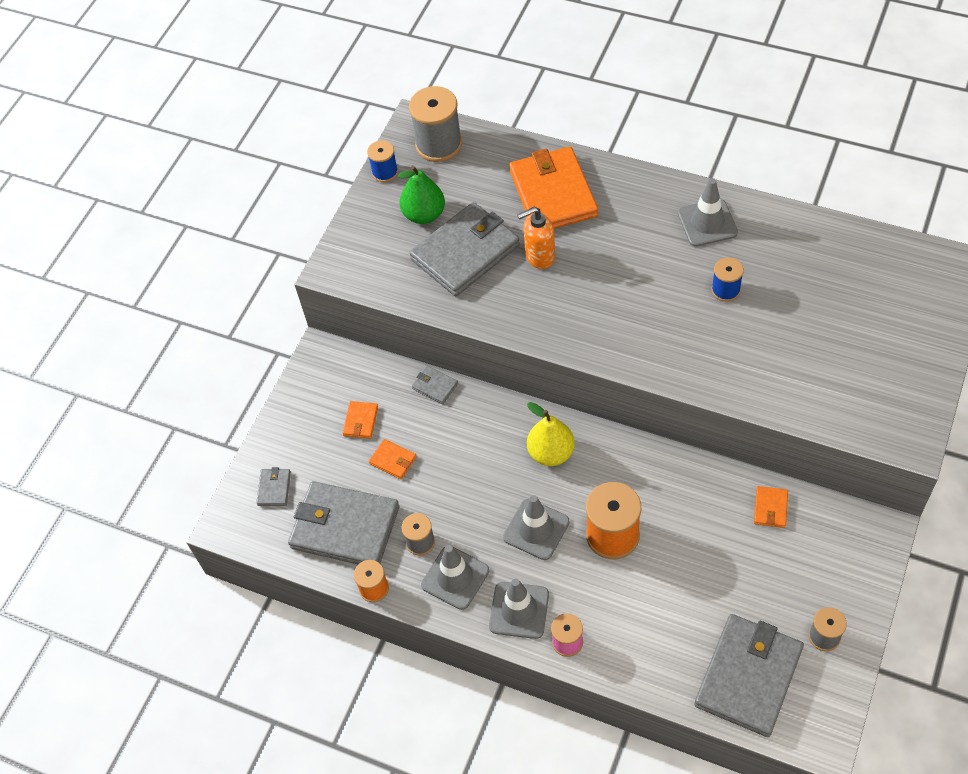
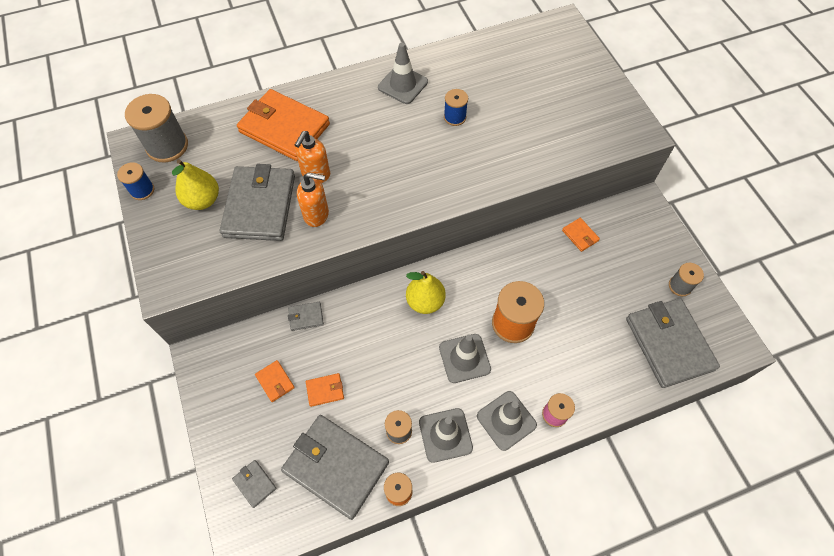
camera: 50 degrees left, 5 degrees up
grey wallet [288,481,399,564] -> grey wallet turned 60 degrees clockwise [281,415,389,520]
green pear [398,165,445,224] -> yellow pear [172,159,219,210]
none -> orange soap dispenser [297,172,329,227]

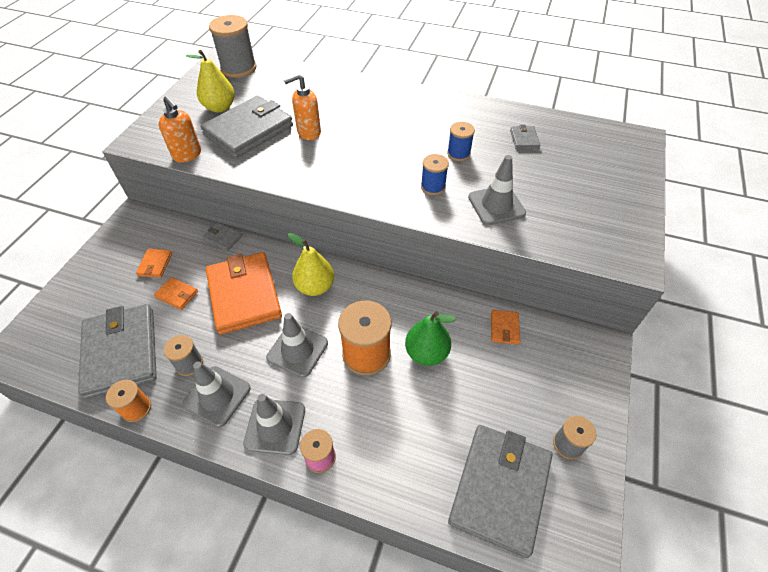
camera: 40 degrees right, 10 degrees down
blue spool [117,162,154,200] -> blue spool moved to [421,154,449,195]
grey wallet [232,460,277,508] -> grey wallet moved to [510,125,541,149]
orange wallet [237,89,330,161] -> orange wallet moved to [206,252,282,335]
orange soap dispenser [297,172,329,227] -> orange soap dispenser moved to [159,96,201,163]
grey traffic cone [378,43,428,104] -> grey traffic cone moved to [468,155,526,225]
none -> green pear [405,311,456,366]

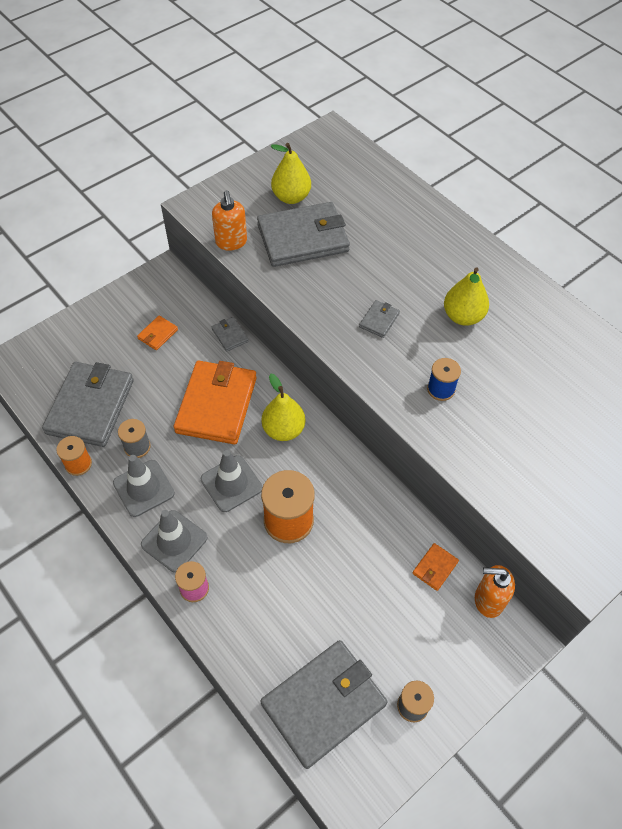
camera: 30 degrees right, 5 degrees up
orange wallet [154,277,198,310] -> none
grey spool [209,15,257,78] -> none
orange soap dispenser [284,74,321,140] -> orange soap dispenser moved to [475,565,515,618]
green pear [405,311,456,366] -> none
blue spool [447,122,475,161] -> none
grey traffic cone [468,155,526,225] -> none
grey wallet [510,125,541,149] -> grey wallet moved to [359,300,400,338]
none -> yellow pear [444,267,489,326]

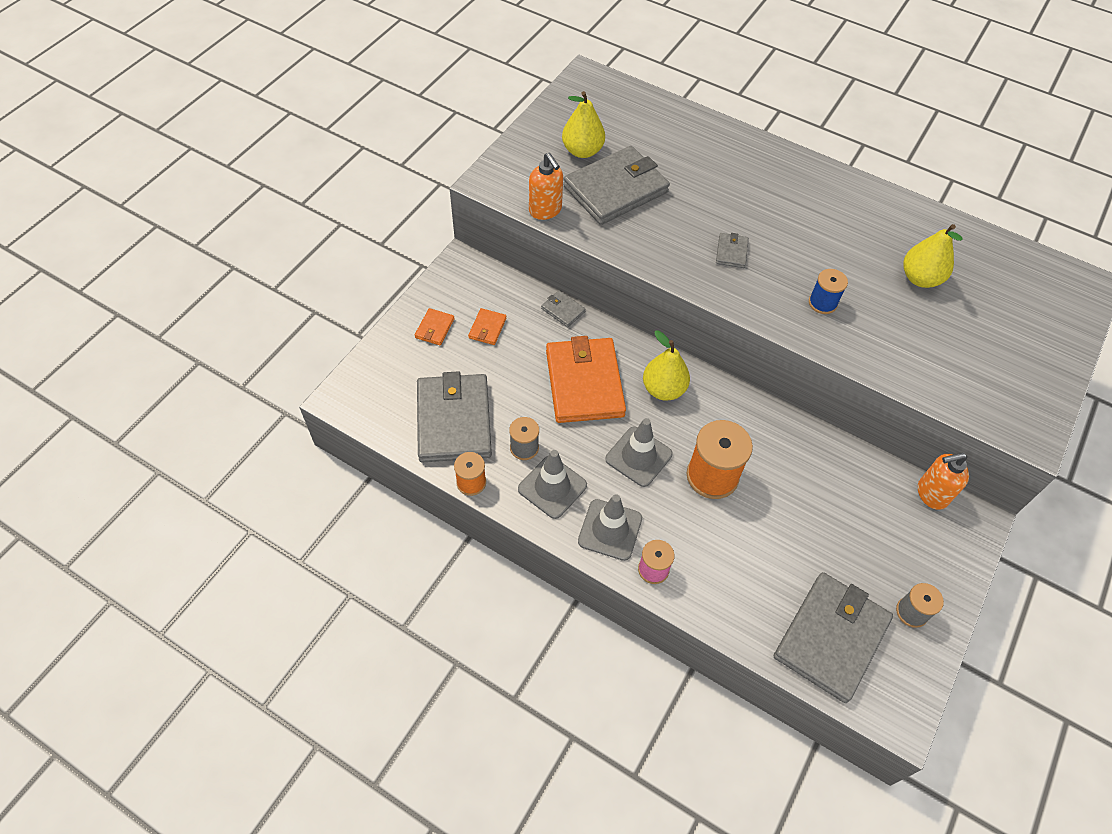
camera: 20 degrees left, 0 degrees up
orange wallet [413,543,459,591] -> orange wallet moved to [415,308,455,345]
yellow pear [444,267,489,326] -> yellow pear moved to [903,224,963,288]

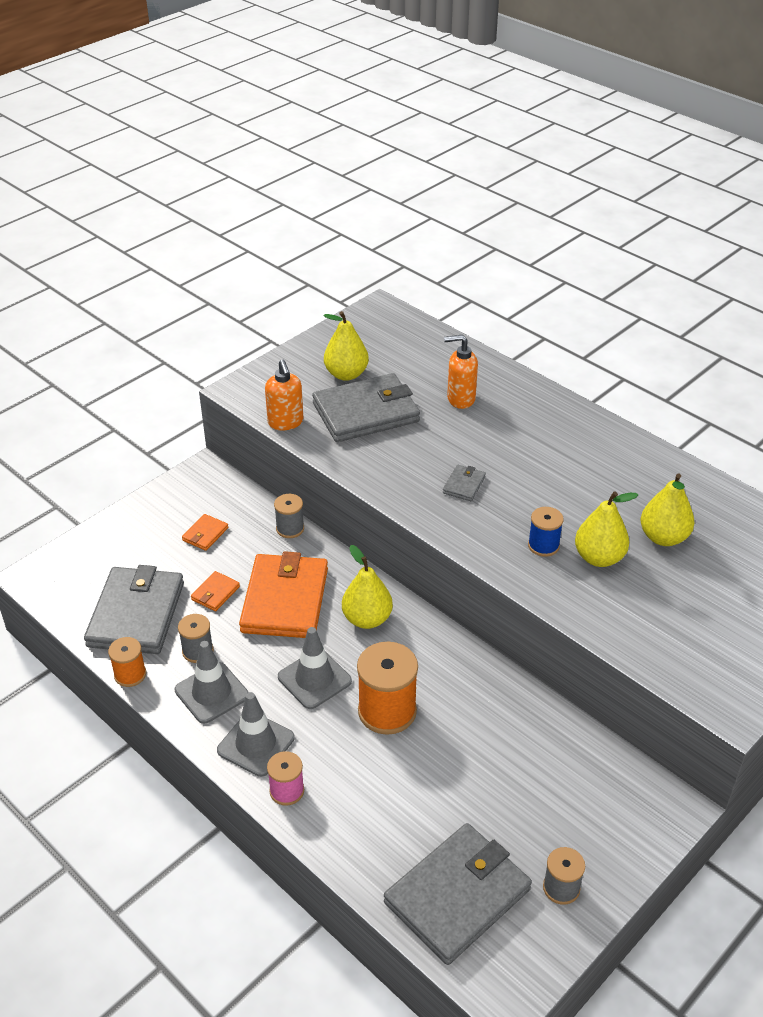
camera: 15 degrees right, 15 degrees down
orange wallet [415,308,455,345] -> orange wallet moved to [191,571,240,611]
grey wallet [541,290,586,327] -> grey spool [274,494,304,538]
orange soap dispenser [918,453,969,510] -> orange soap dispenser moved to [444,335,478,409]
none -> yellow pear [575,491,638,567]

